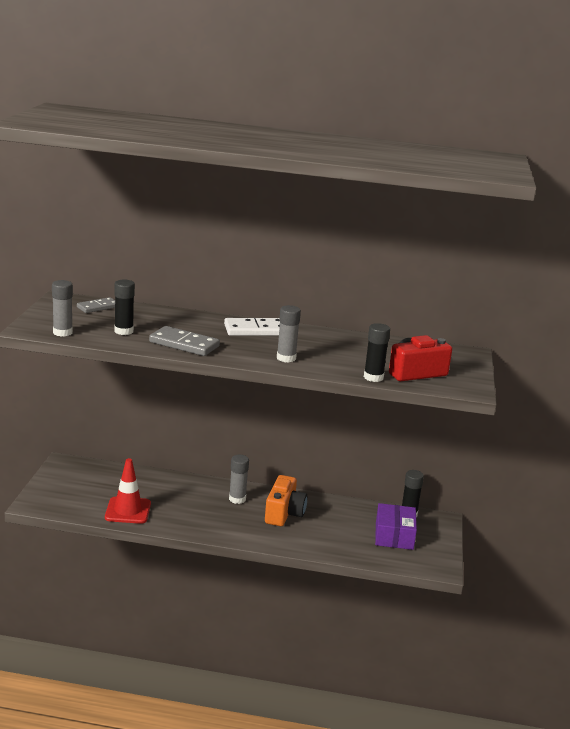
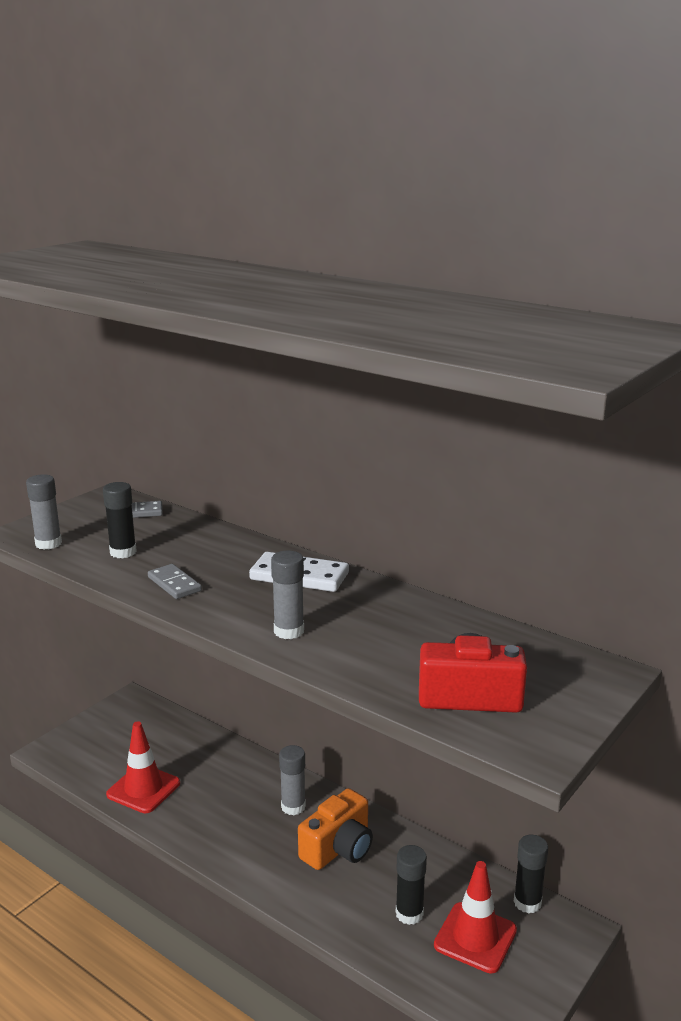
camera: 30 degrees right, 0 degrees up
grey domino [149,326,220,356] -> grey domino [148,564,202,599], size x0.64
black glue stick [364,323,390,382] -> black glue stick moved to [396,845,427,925]
purple box [375,503,417,550] -> red traffic cone [434,861,517,974]

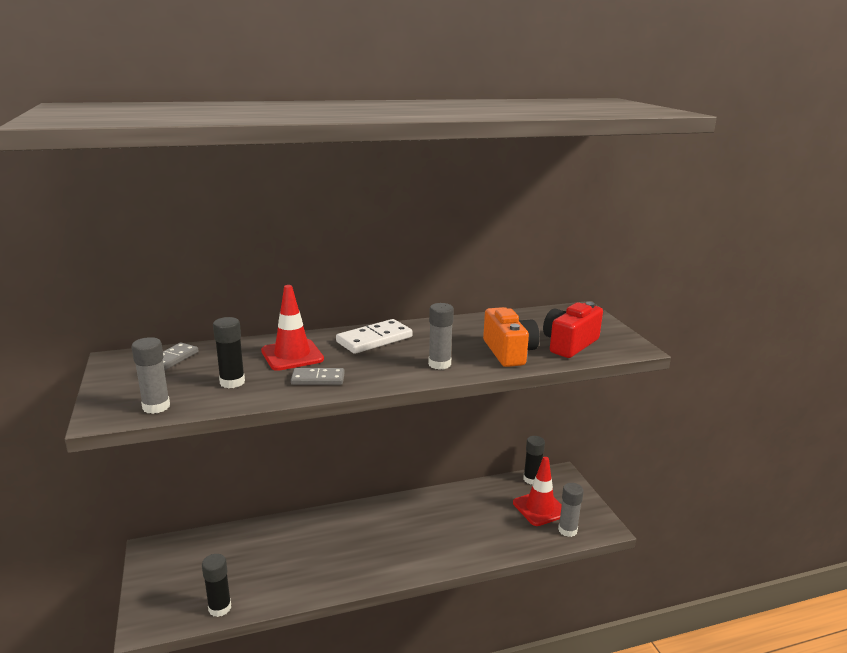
camera: 55 degrees left, 0 degrees up
red traffic cone [106,722,180,813] -> red traffic cone moved to [261,285,324,371]
grey glue stick [279,745,306,815] -> grey glue stick moved to [558,483,584,537]
orange camera [298,788,373,870] -> orange camera moved to [483,307,540,367]
black glue stick [396,845,427,925] -> black glue stick moved to [202,554,231,617]

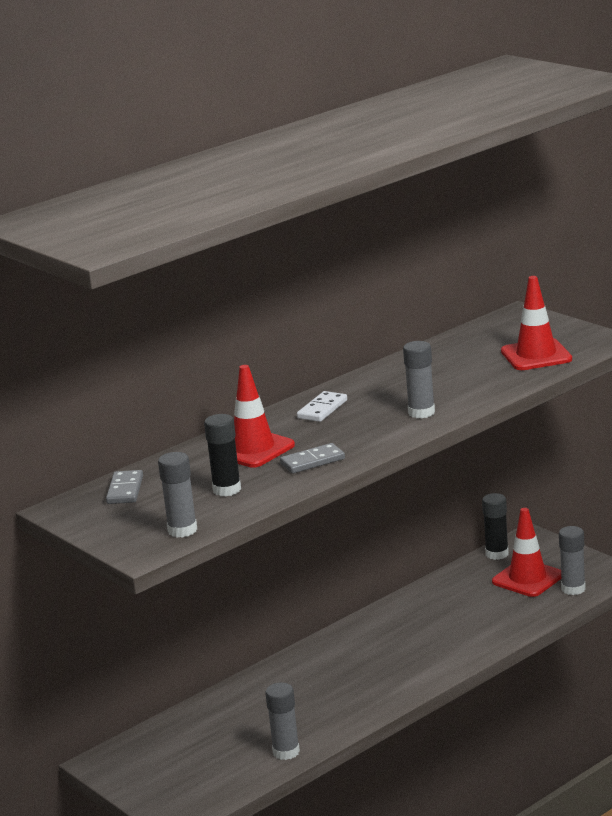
camera: 20 degrees left, 0 degrees up
black glue stick [202,554,231,617] -> none
white domino [336,319,413,354] -> white domino [297,391,347,422], size x0.64
orange camera [483,307,540,367] -> none
red camera [543,302,603,358] -> red traffic cone [501,276,572,370]
none -> grey glue stick [265,682,300,760]

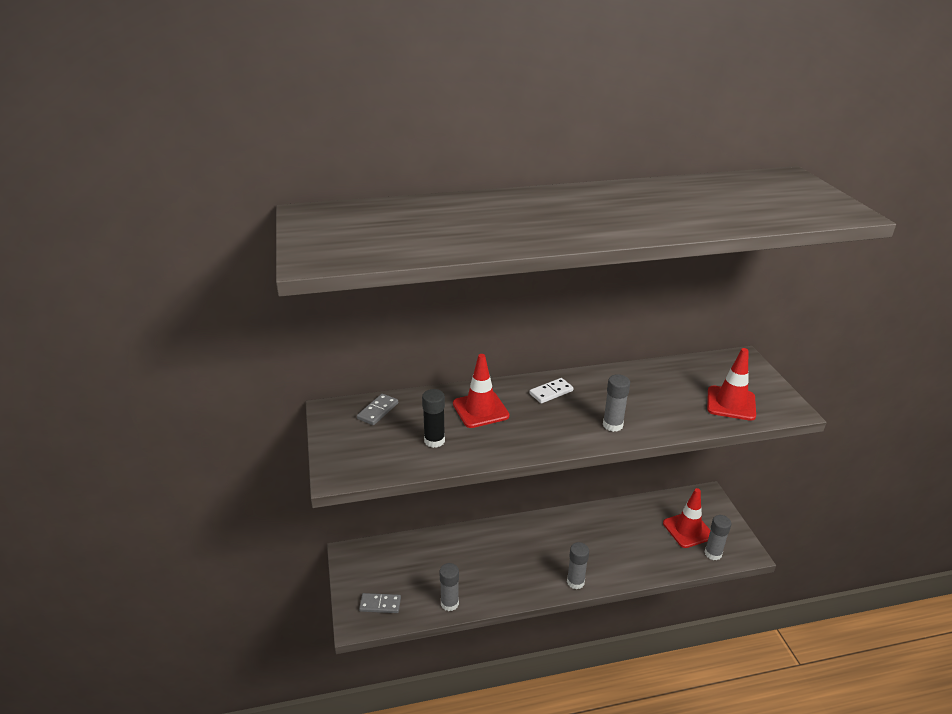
camera: 25 degrees right, 10 degrees up
grey glue stick [158,452,197,538] -> grey glue stick moved to [567,542,589,589]
grey domino [280,443,345,473] -> grey domino moved to [359,593,401,613]
black glue stick [482,493,509,560] -> none

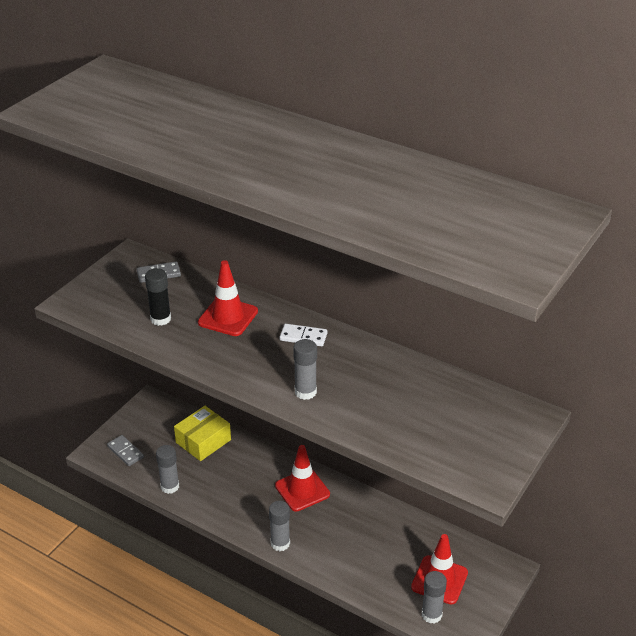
camera: 45 degrees right, 5 degrees up
red traffic cone [707,348,756,421] -> red traffic cone moved to [275,445,330,511]
none -> yellow box [174,406,231,461]

